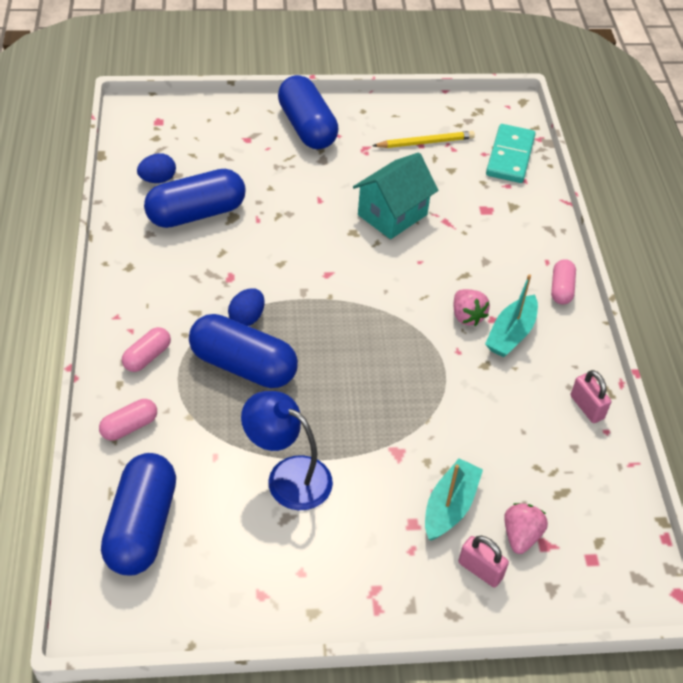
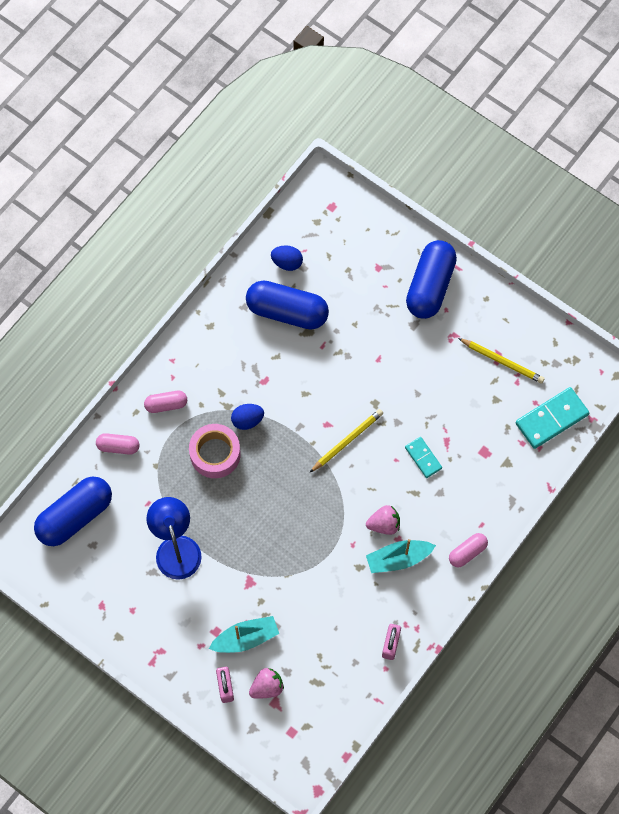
camera: 45 degrees right, 20 degrees up
blue capsule [189,314,298,388] -> pink tape [189,424,241,478]
turquoise house [353,152,438,239] -> none
pink strawberry [454,289,490,326] -> pink strawberry turned 120 degrees counterclockwise [366,505,400,535]
none -> yellow pencil [310,409,383,472]
none -> turquoise domino [405,437,442,478]

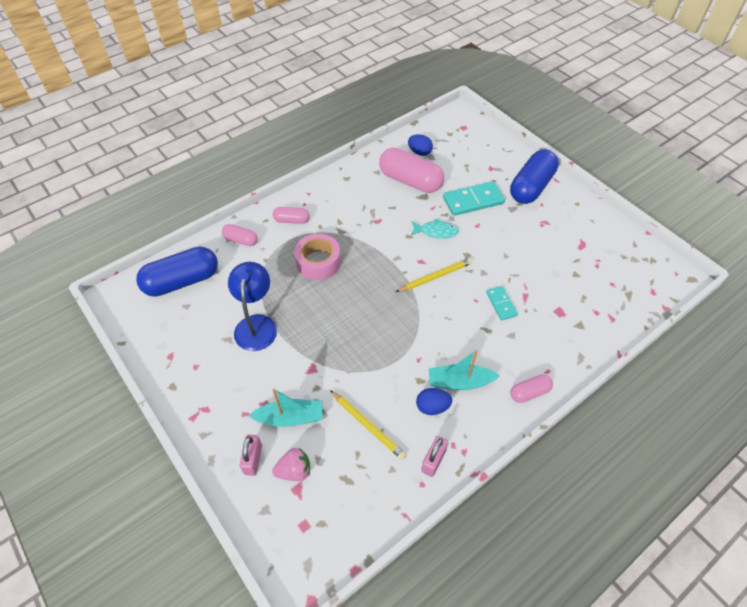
camera: 15 degrees right, 15 degrees down
blue egg [231,404,264,430] -> blue egg moved to [416,388,452,415]
blue capsule [246,280,329,330] -> pink capsule [379,148,444,193]
pink strawberry [366,505,400,535] -> none
yellow pencil [458,338,545,384] -> yellow pencil moved to [330,390,406,460]
turquoise domino [516,387,589,449] -> turquoise domino moved to [443,181,505,216]
none -> turquoise fish [411,218,459,238]

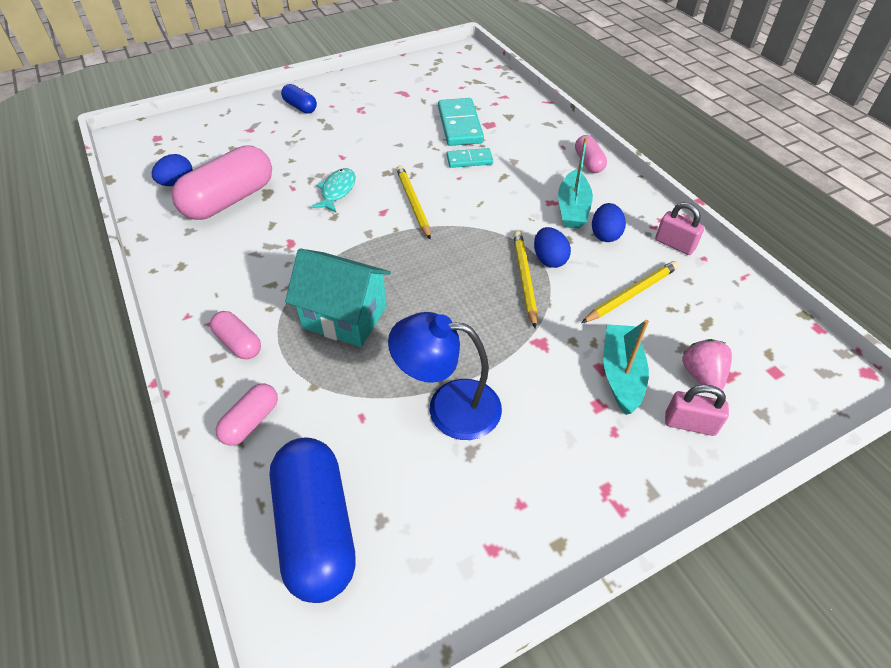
camera: 80 degrees left, 5 degrees down
pink capsule [273,207,310,224] -> pink capsule turned 60 degrees counterclockwise [210,311,261,359]
pink tape [294,233,341,280] -> turquoise house [285,249,391,347]
turquoise domino [443,181,505,216] -> turquoise domino moved to [438,98,484,146]
blue capsule [510,149,559,204] -> blue capsule [281,84,317,114], size x0.50
none -> yellow pencil [513,231,537,329]
none -> blue egg [534,227,571,268]

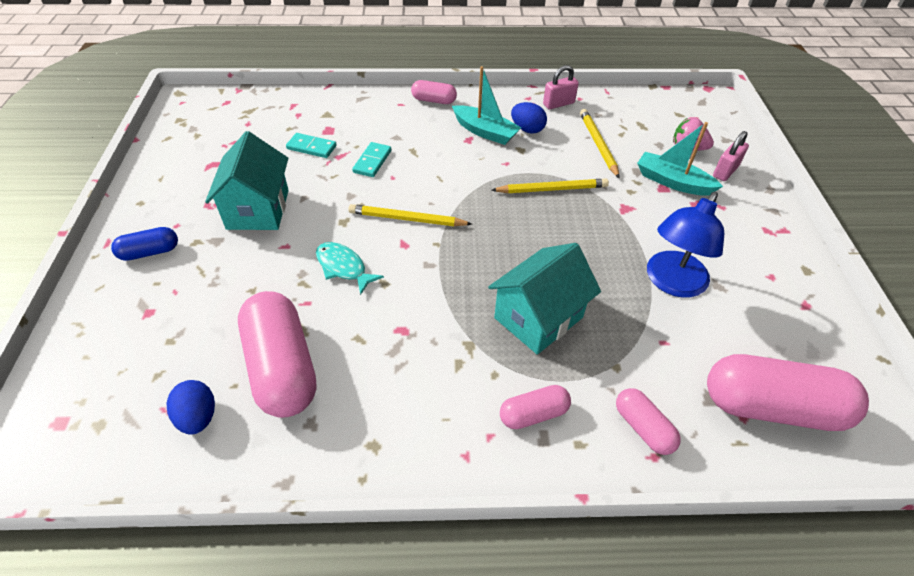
camera: 65 degrees left, 0 degrees up
blue capsule [269,438,356,603] -> pink capsule [707,354,869,431]
turquoise domino [438,98,484,146] -> turquoise domino [286,133,337,158], size x0.57
yellow pencil [513,231,537,329] -> yellow pencil turned 150 degrees clockwise [492,179,609,193]
blue egg [534,227,571,268] -> none
none -> turquoise house [205,131,289,230]

